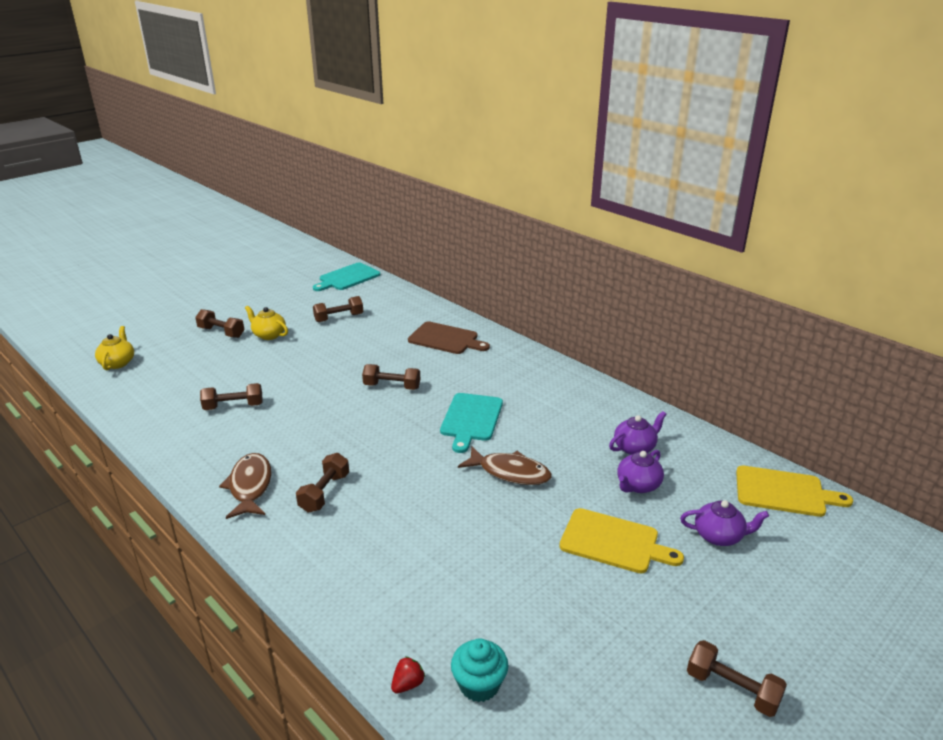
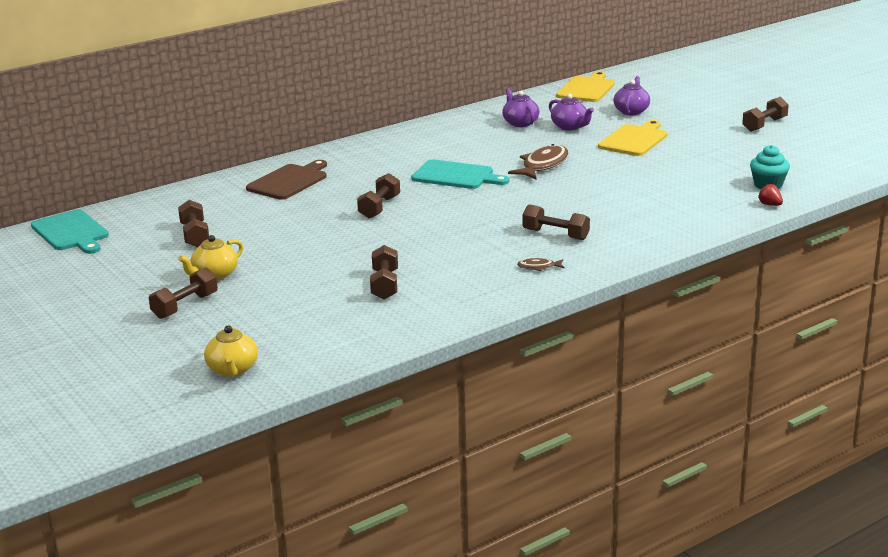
camera: 80 degrees left, 5 degrees down
yellow teapot [95,326,134,370] -> yellow teapot turned 105 degrees counterclockwise [204,325,258,377]
brown fish [219,453,271,519] -> brown fish [517,258,565,271], size x0.48

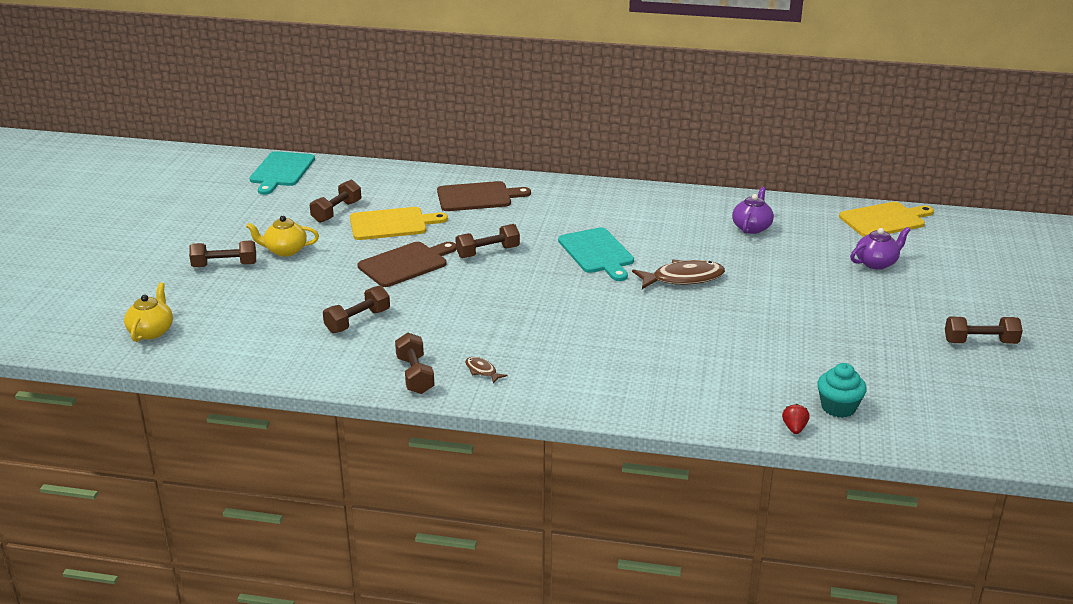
camera: 45 degrees right, 5 degrees up
yellow teapot [204,325,258,377] -> yellow teapot turned 150 degrees clockwise [124,282,173,342]
brown dumbbell [522,204,590,240] -> brown dumbbell moved to [395,333,435,394]
purple teapot [549,94,594,131] -> none
yellow cutting board [598,120,667,156] -> yellow cutting board moved to [350,207,448,240]
none -> brown cutting board [358,242,457,287]

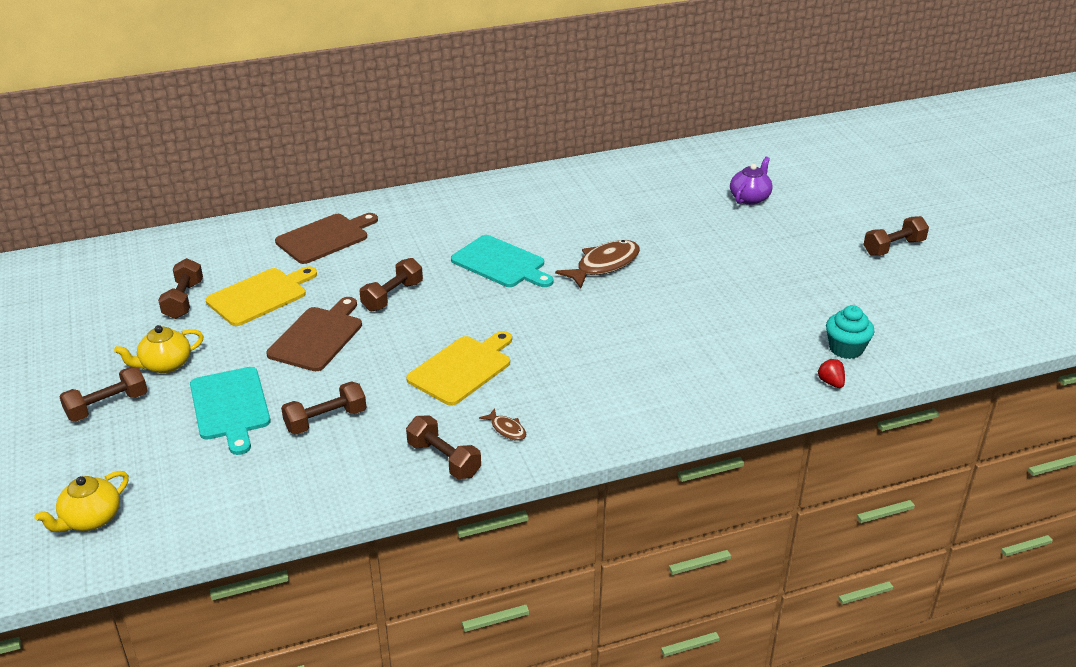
camera: 30 degrees left, 5 degrees up
yellow teapot [124,282,173,342] -> yellow teapot turned 120 degrees counterclockwise [34,471,129,532]
turquoise cutting board [250,151,315,195] -> turquoise cutting board moved to [190,367,271,455]
brown dumbbell [323,286,390,333] -> brown dumbbell turned 45 degrees clockwise [281,381,366,435]
brown fish [465,357,508,384] -> brown fish turned 150 degrees counterclockwise [479,408,526,441]
purple teapot [732,187,774,234] -> none
yellow cutting board [839,202,934,237] -> yellow cutting board moved to [406,331,512,406]

